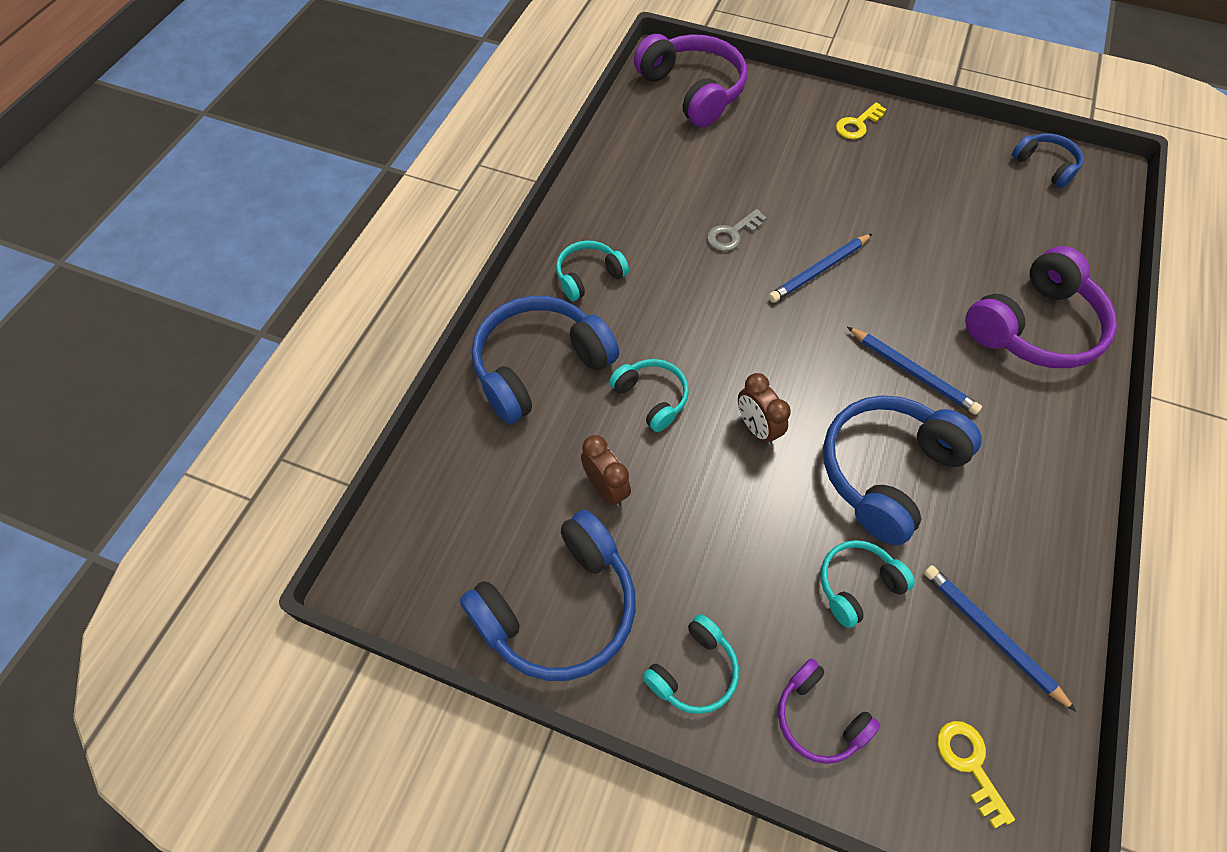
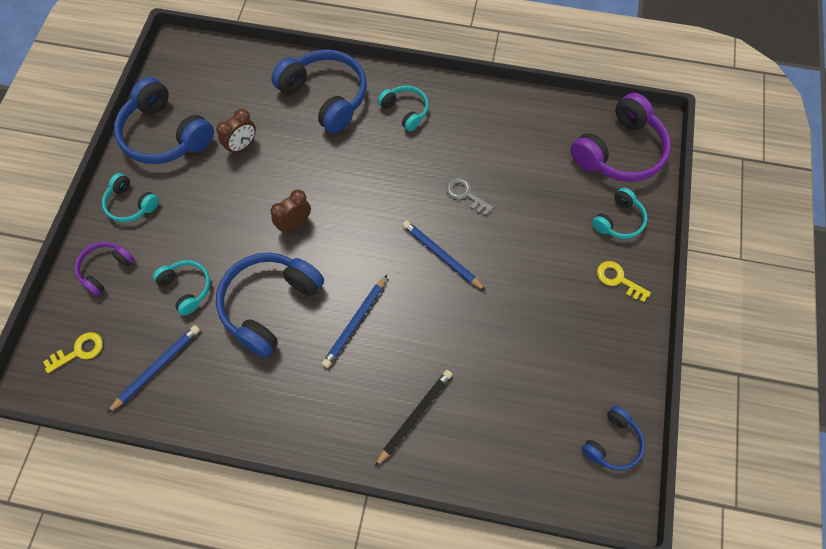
camera: 80 degrees right, 5 degrees up
turquoise headphones [609,359,689,432] -> turquoise headphones moved to [592,187,647,239]
blue headphones [823,395,982,545] -> blue headphones turned 90 degrees counterclockwise [216,253,324,358]
purple headphones [965,246,1117,368] -> black pencil [375,370,453,467]

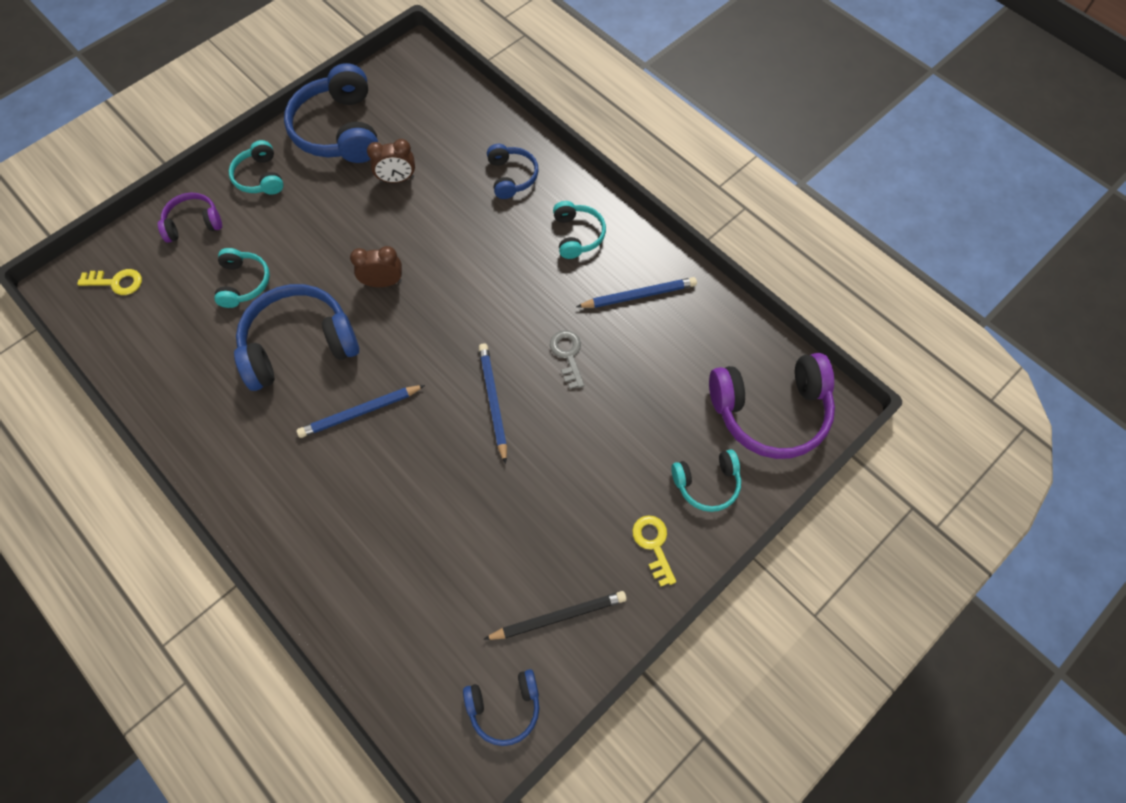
camera: 35 degrees right, 0 degrees up
blue pencil [107,325,200,413] -> blue pencil moved to [576,277,697,308]
blue headphones [271,49,367,133] -> blue headphones [487,144,539,199], size x0.54
black pencil [375,370,453,467] -> black pencil moved to [483,591,627,640]

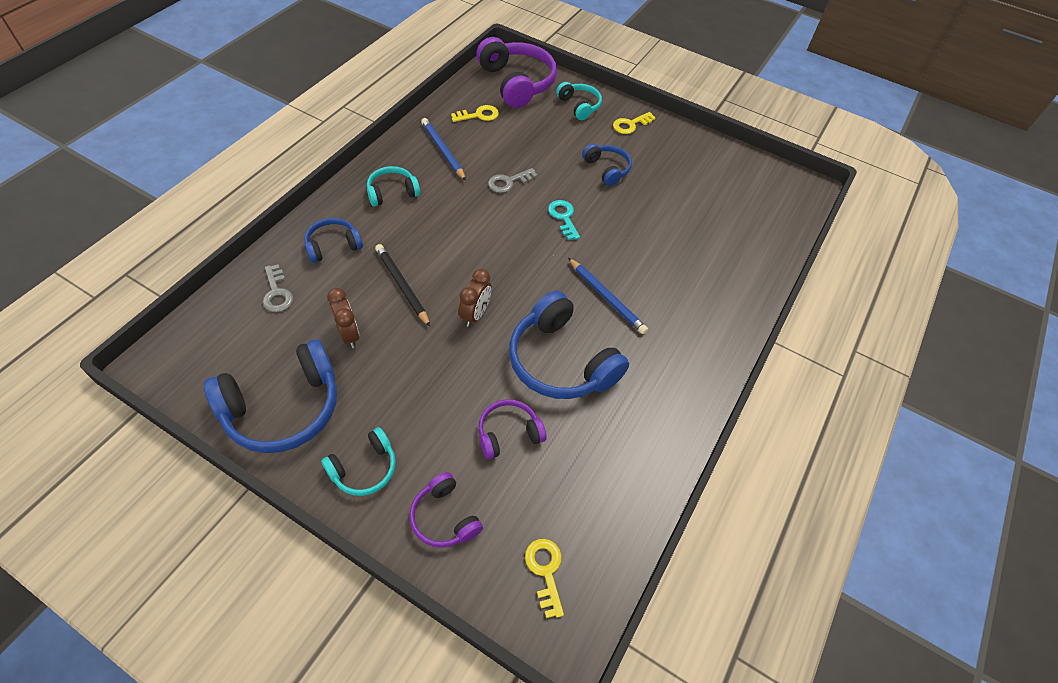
camera: 110 degrees left, 10 degrees down
turquoise headphones [214,248,270,308] -> purple headphones [478,399,546,459]
brown clock [350,246,402,287] -> brown clock turned 135 degrees counterclockwise [459,269,491,327]
blue headphones [463,669,539,746] -> blue headphones moved to [582,143,632,186]
blue pencil [479,343,507,464] -> turquoise key [548,200,580,240]
black pencil [483,591,627,640] -> black pencil moved to [375,244,430,327]
none -> grey key [263,264,293,312]
none -> yellow key [451,105,499,122]

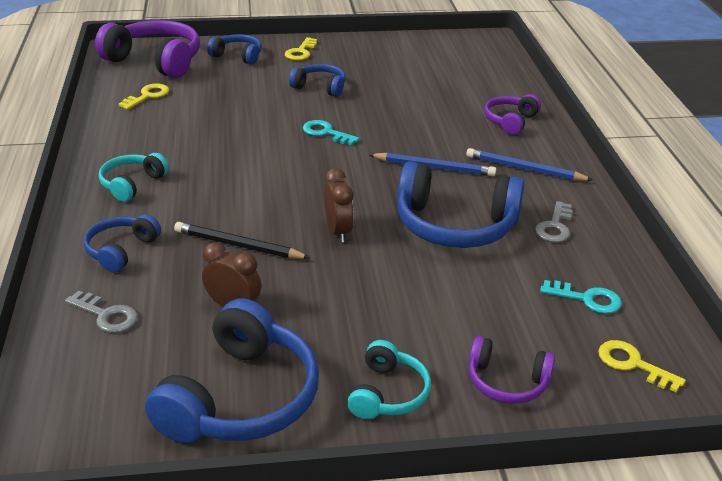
camera: 35 degrees left, 20 degrees down
blue pencil [421,118,466,181] -> blue pencil moved to [466,148,593,181]
purple headphones [478,399,546,459] -> purple headphones moved to [484,94,541,135]
grey key [488,168,538,193] -> grey key moved to [535,201,573,243]
turquoise headphones [556,82,602,120] -> blue headphones [207,34,262,65]
none -> turquoise key [540,280,622,314]

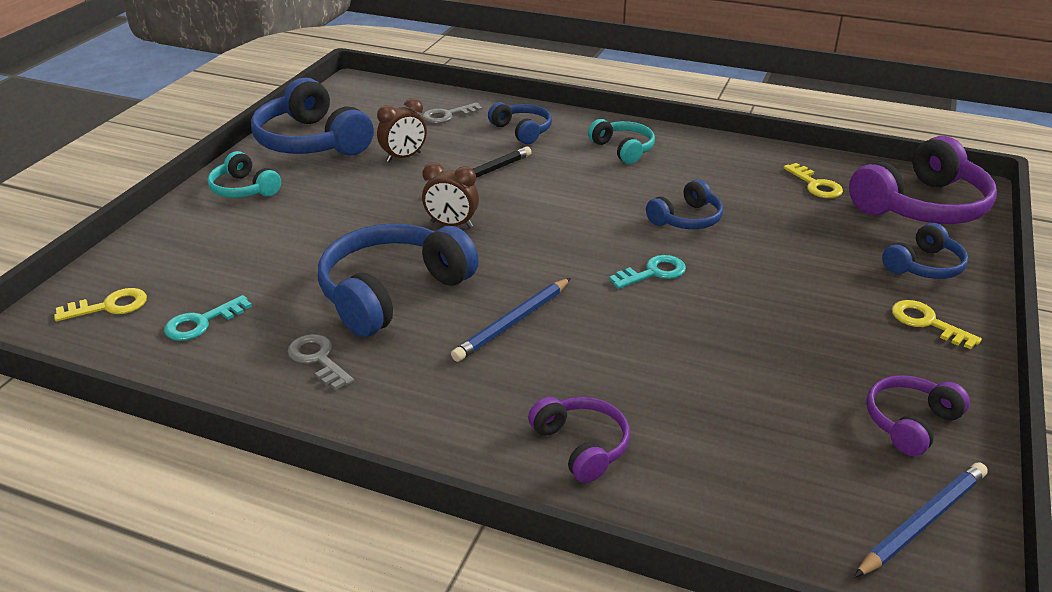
camera: 120 degrees right, 0 degrees up
blue headphones [289,64,346,97] -> blue headphones moved to [646,179,723,229]
blue pencil [466,148,593,181] -> blue pencil moved to [854,462,988,577]
purple headphones [469,336,555,404] -> purple headphones moved to [866,375,970,456]

